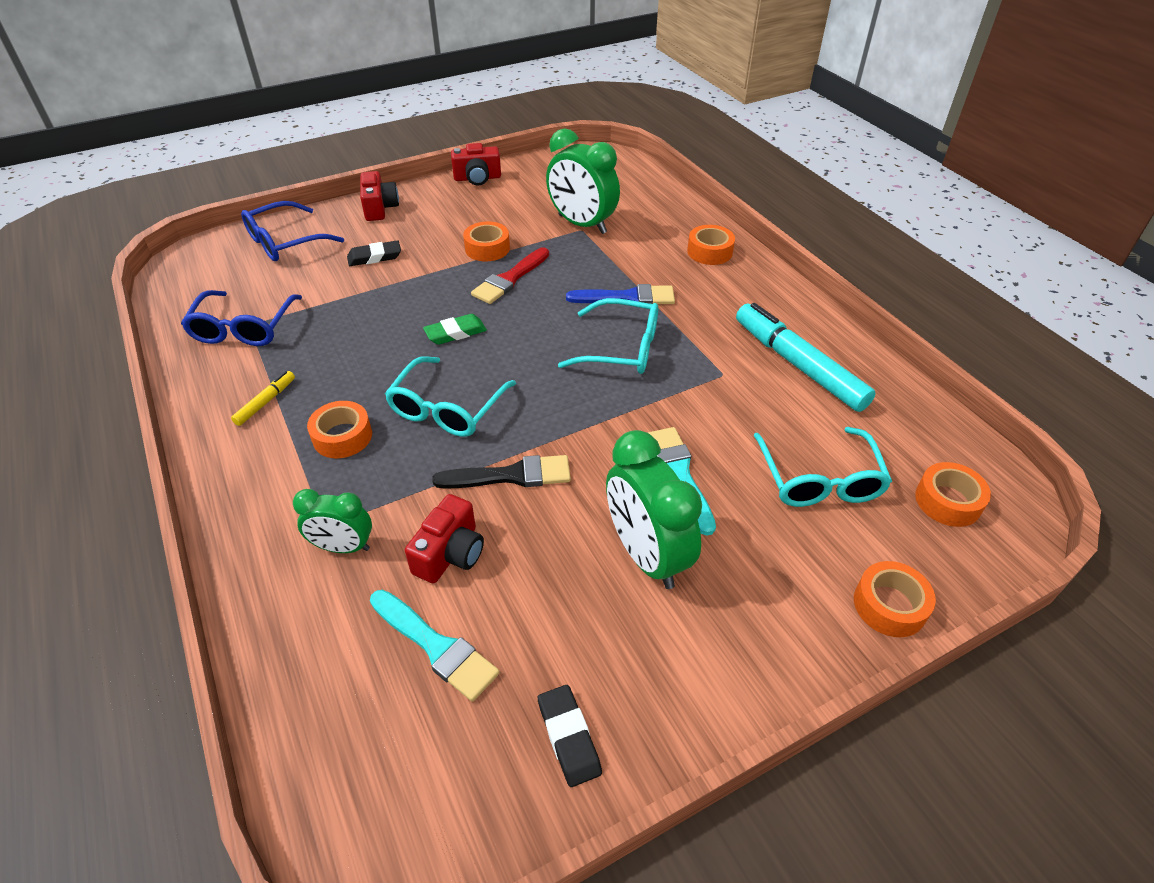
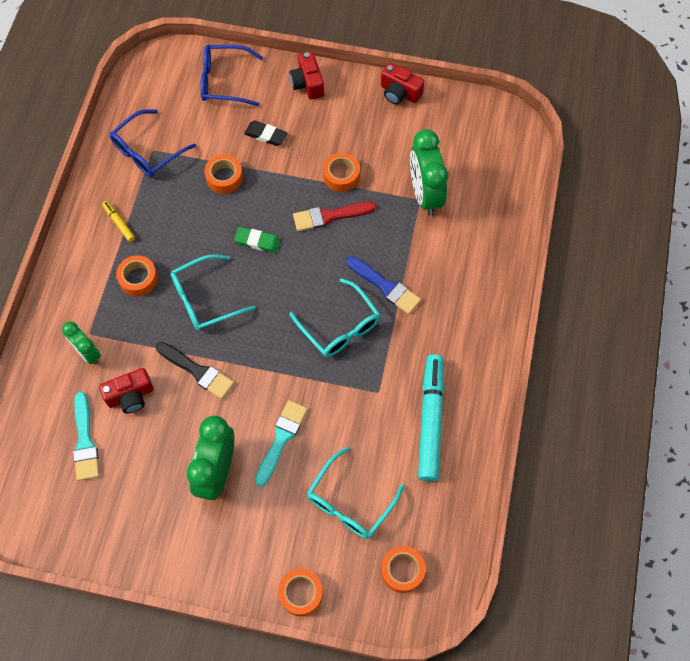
camera: 40 degrees right, 20 degrees up
yellow marker [231,371,295,426] -> yellow marker turned 105 degrees counterclockwise [102,201,135,242]
red camera [360,171,399,221] -> red camera turned 135 degrees clockwise [289,51,324,100]
black eraser [538,685,602,787] -> none
orange tape [687,225,735,265] -> orange tape moved to [204,155,243,194]

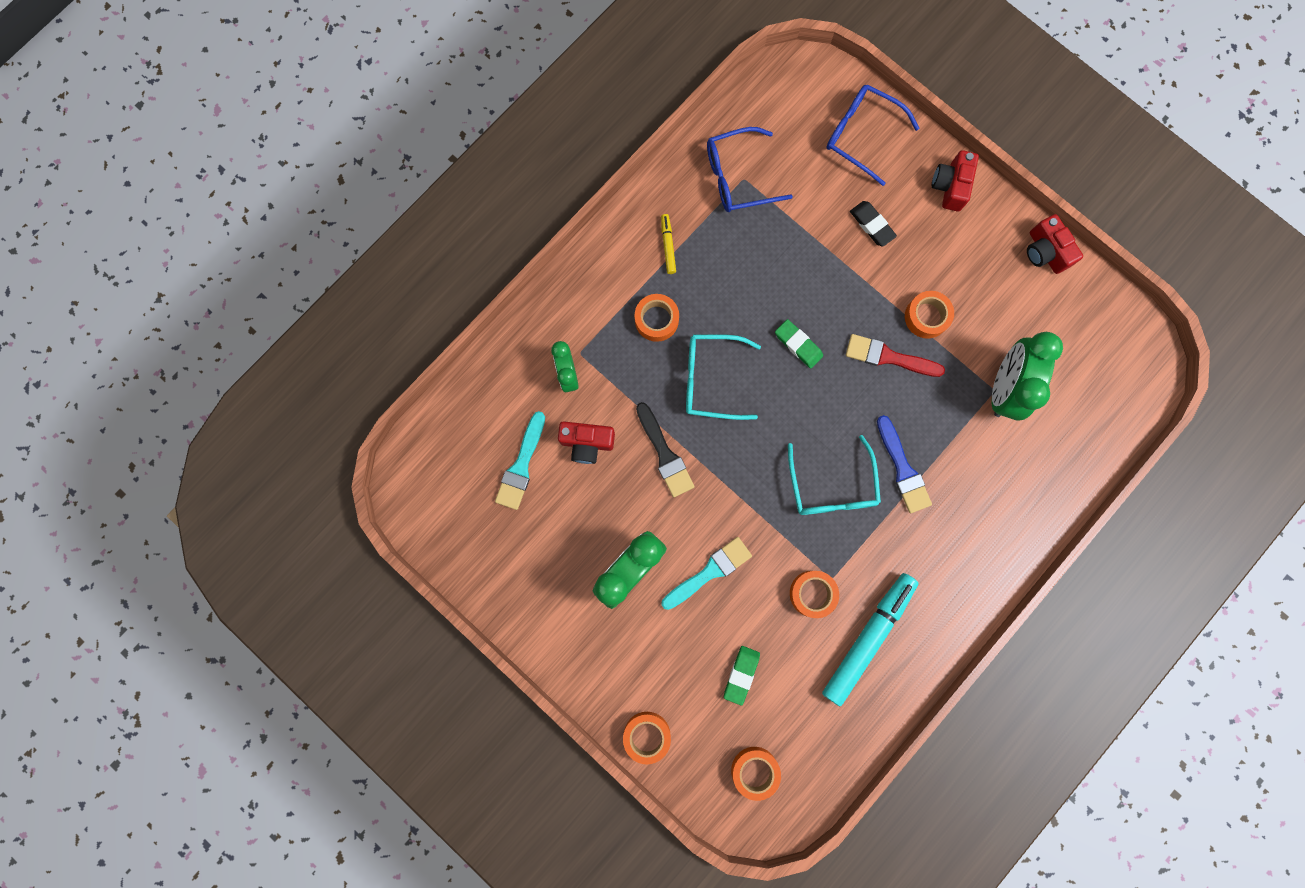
camera: 30 degrees right, 15 degrees up
orange tape [204,155,243,194] -> orange tape moved to [790,571,839,618]
turquoise glasses [307,447,404,539] -> green eraser [724,646,760,706]

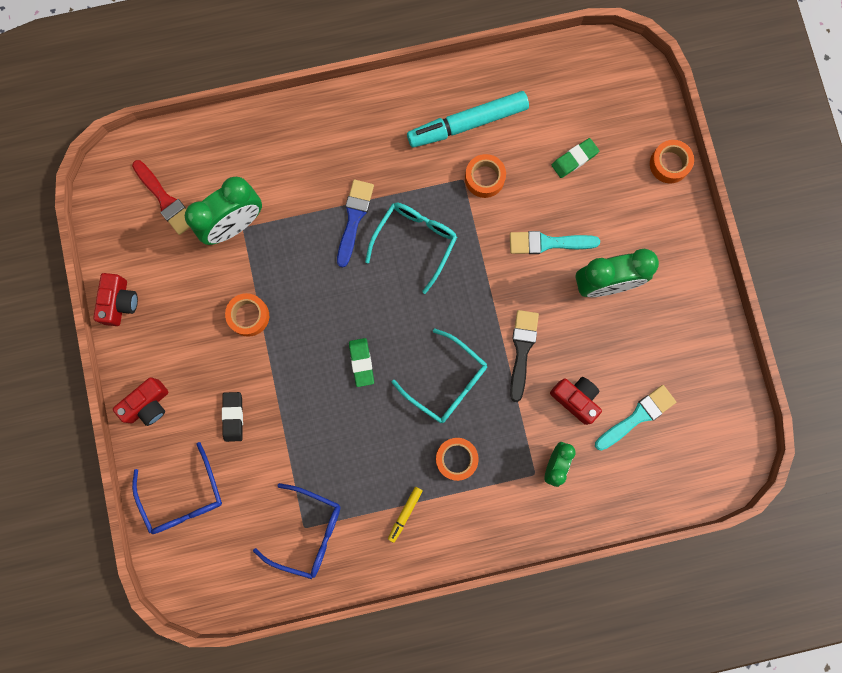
camera: 145 degrees left, 0 degrees up
orange tape [731,747,781,801] -> none
red brush [846,334,945,377] -> red brush moved to [132,160,190,235]

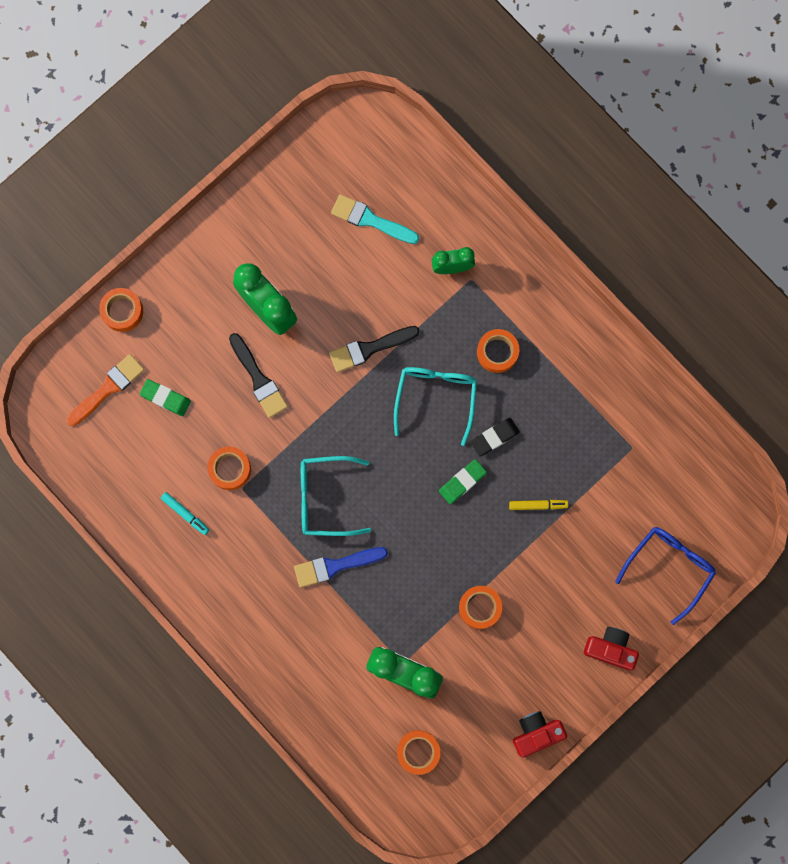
camera: 120 degrees left, 0 degrees up
red brush [132,160,190,235] -> orange tape [397,730,440,775]
black eraser [222,392,243,442] -> black eraser moved to [470,418,520,457]
blue glasses [253,483,341,579] -> none
yellow marker [388,487,423,543] -> yellow marker moved to [509,500,568,510]
turquoise marker [407,91,529,148] -> turquoise marker [161,492,209,535], size x0.44
turquoise brush [510,231,600,254] -> black brush [229,333,288,418]
red camera [550,377,602,425] -> none
none -> orange brush [66,354,144,426]

